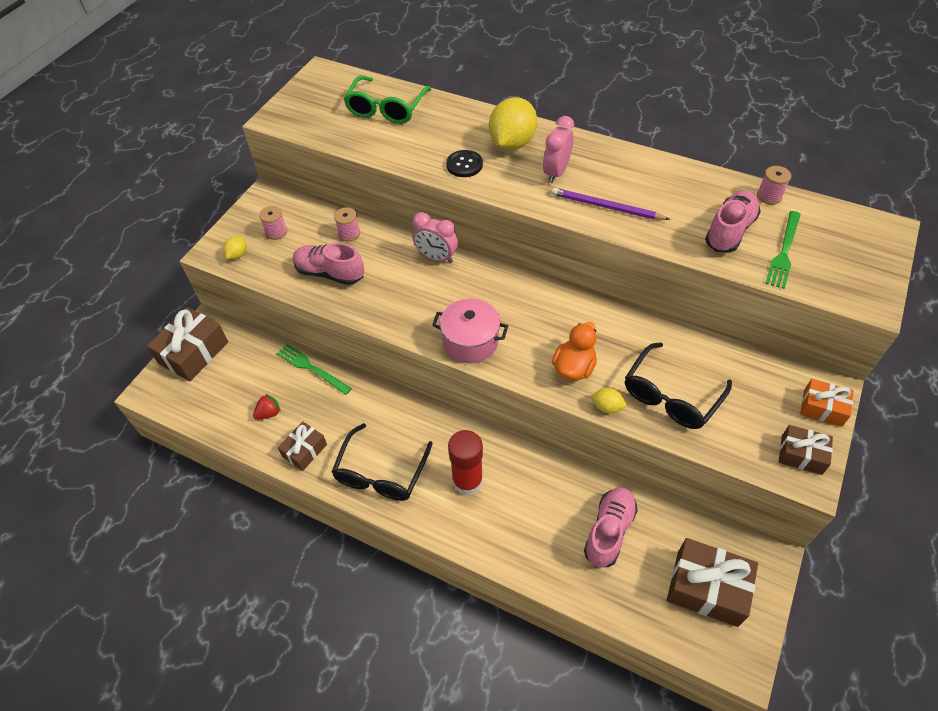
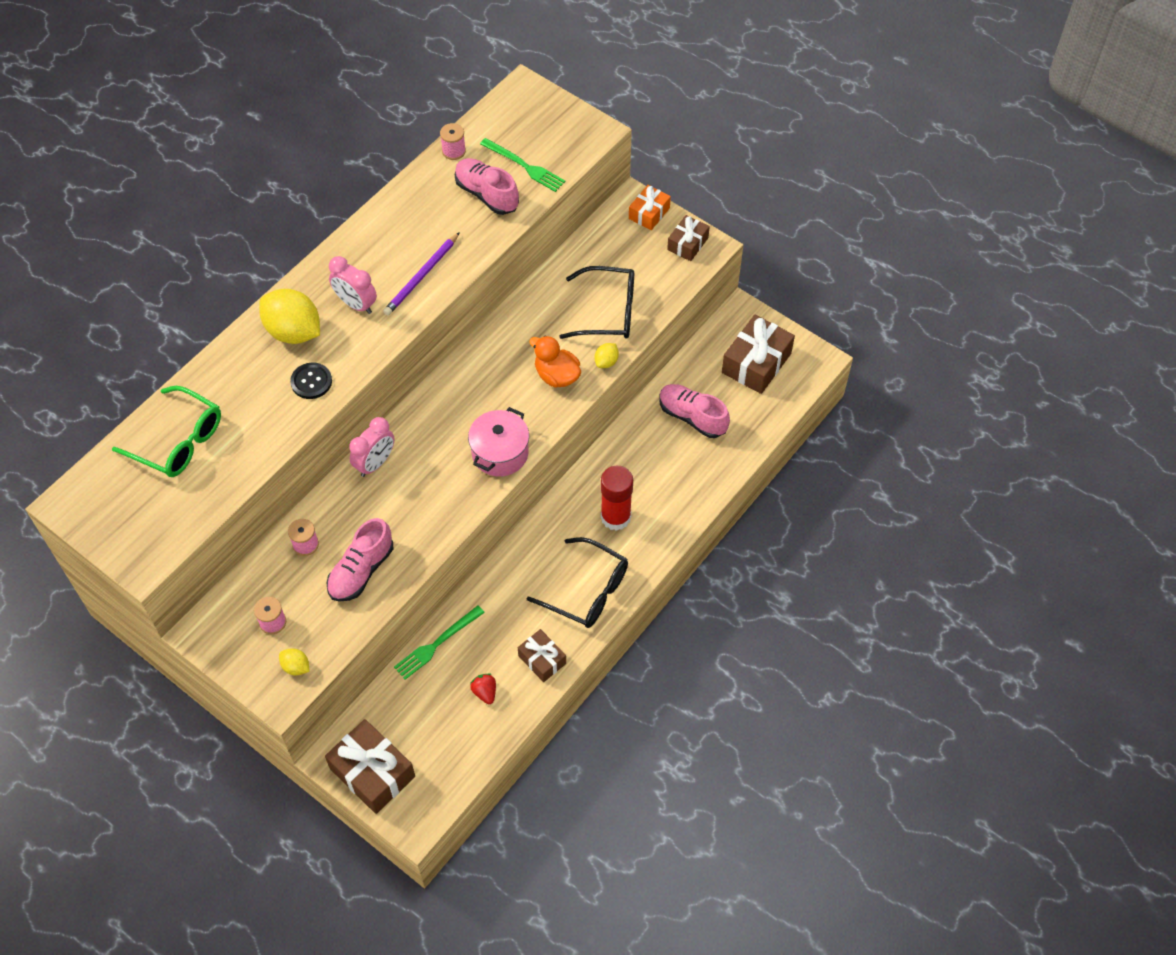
camera: 80 degrees left, 5 degrees up
black glasses [625,342,732,429] -> black glasses turned 45 degrees counterclockwise [559,266,634,339]

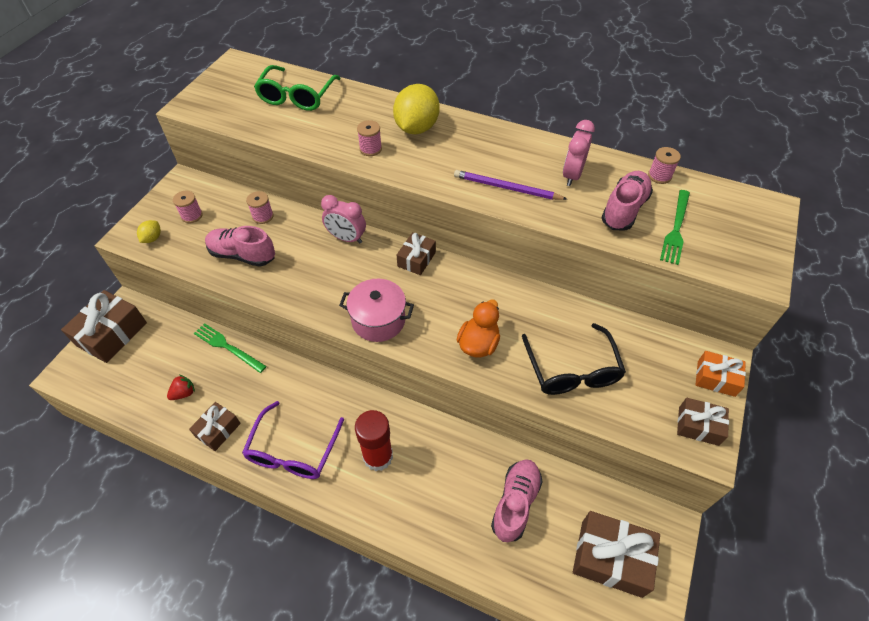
camera: 75 degrees right, 5 degrees down
black button [290,362,332,399] -> pink spool [357,120,382,156]
pink clock [329,256,377,314] -> pink clock moved to [563,120,595,186]
black glasses [527,537,628,628] -> purple glasses [242,401,344,479]
yellow lemon [595,343,619,368] -> none
none -> brown gift [397,232,436,275]

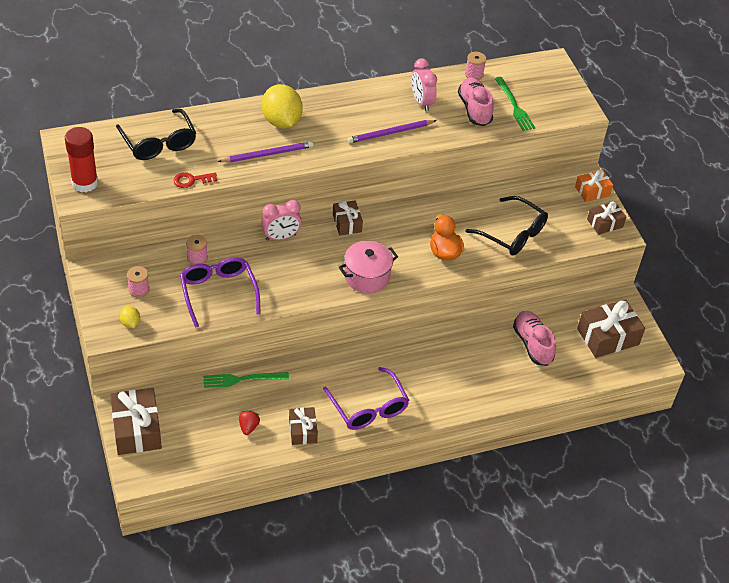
camera: 45 degrees left, 5 degrees down
pink shoe [205,226,275,267] -> purple glasses [180,257,261,328]
green glasses [254,65,341,111] -> black glasses [116,109,196,160]
red glue stick [355,410,393,471] -> red glue stick moved to [65,127,98,192]
pink spool [357,120,382,156] -> purple pencil [218,141,314,163]
none -> red key [174,172,217,188]

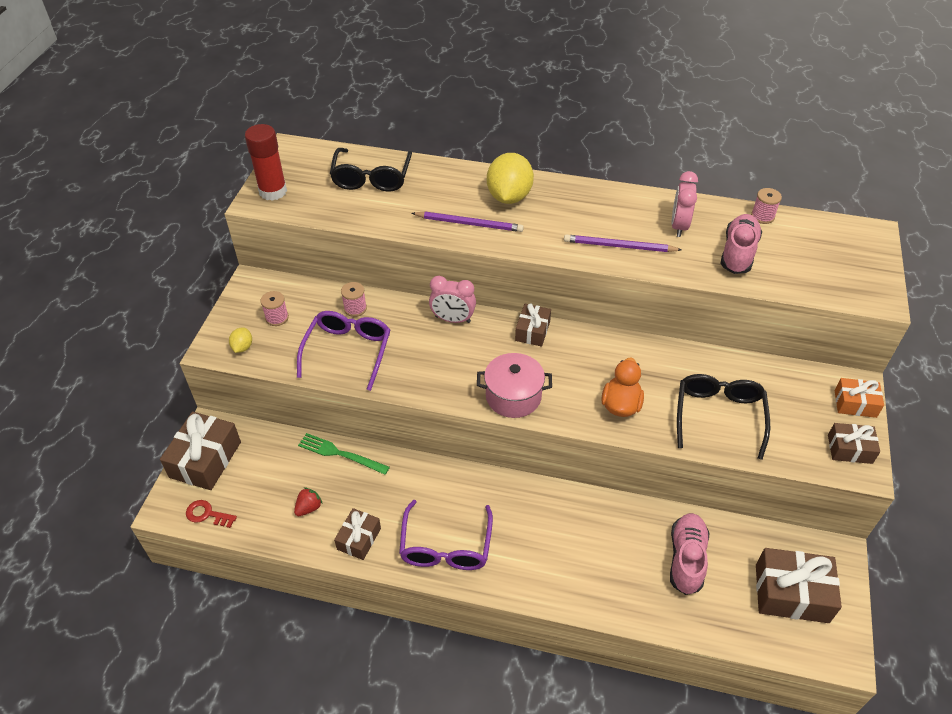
camera: 35 degrees right, 0 degrees up
red key [174,172,217,188] -> red key moved to [186,500,237,528]
black glasses [466,196,548,255] -> black glasses turned 150 degrees counterclockwise [677,374,770,460]
green fork [495,77,535,131] -> none

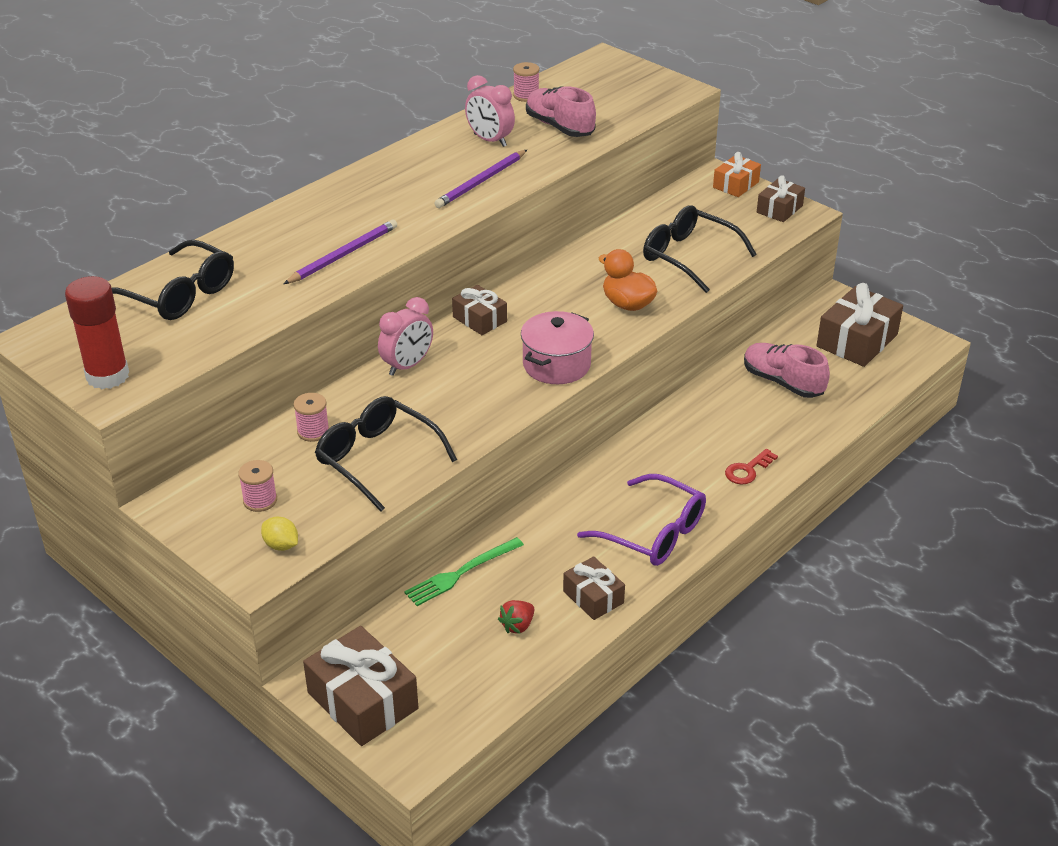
camera: 60 degrees left, 10 degrees down
red key [186,500,237,528] -> red key moved to [725,449,778,485]
red strawberry [294,487,323,516] -> red strawberry turned 120 degrees counterclockwise [498,600,534,634]
purple glasses [297,311,390,391] -> black glasses [315,396,457,511]
yellow lemon [487,153,534,204] -> none

